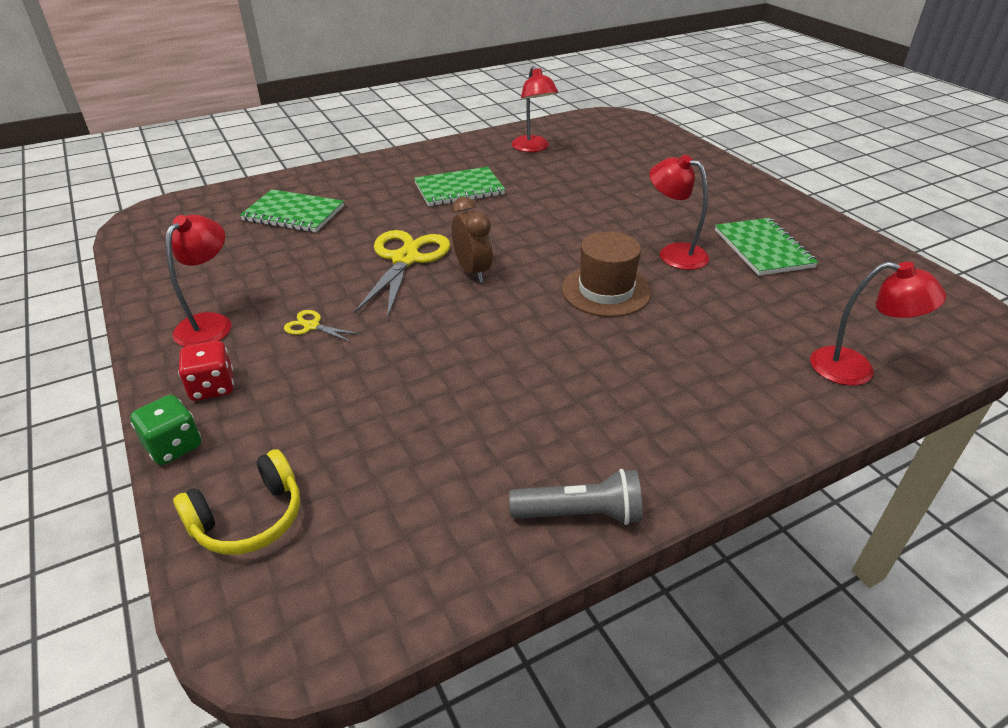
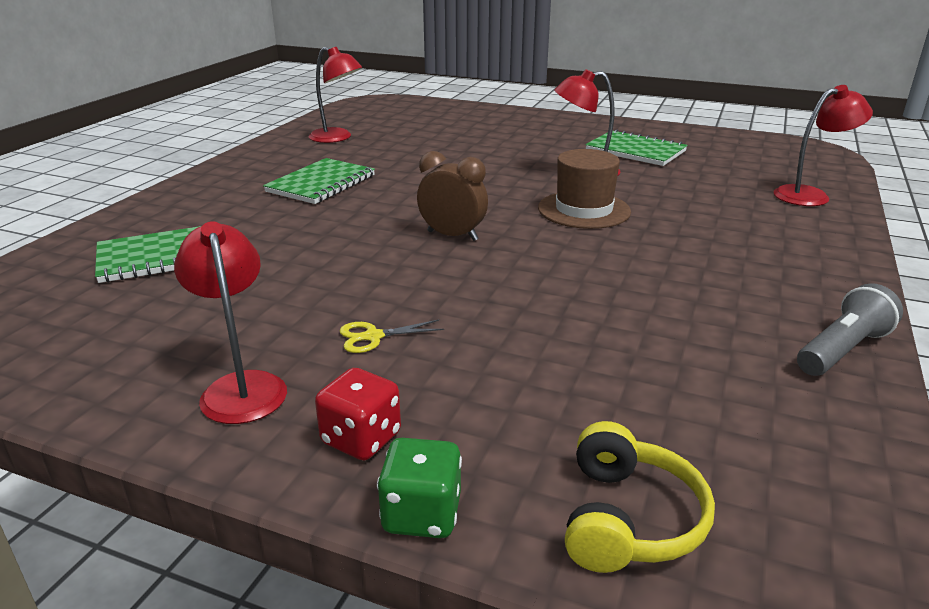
camera: 40 degrees left, 10 degrees down
yellow scissors [354,230,450,319] -> none

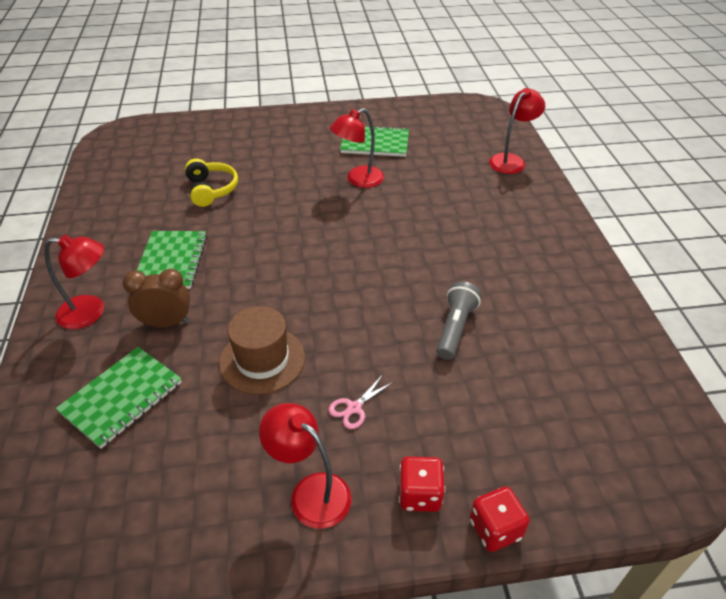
camera: 30 degrees left, 15 degrees up
red lamp [309,47,362,143] -> red lamp moved to [45,235,104,329]
yellow scissors [339,320,444,353] -> pink scissors [329,376,393,429]
green dice [377,438,462,538] -> red dice [470,486,530,552]
brown clock [417,151,488,241] -> brown clock moved to [123,269,190,327]
brown hat [538,149,631,229] -> brown hat moved to [219,306,305,394]
yellow headphones [565,421,715,573] -> yellow headphones moved to [185,158,238,207]
grey flashlight [797,283,903,376] -> grey flashlight moved to [436,281,481,360]

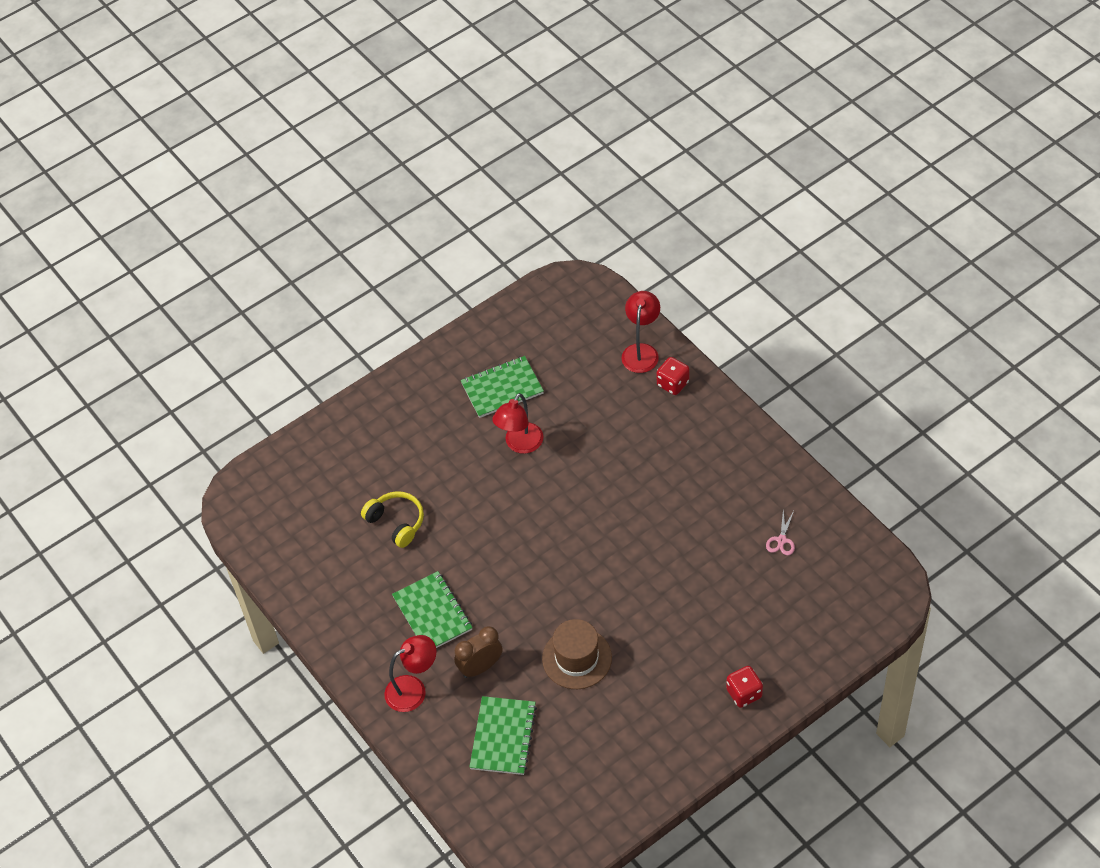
camera: 25 degrees left, 10 degrees up
red lamp [259,403,351,529] -> none
pink scissors [329,376,393,429] -> pink scissors moved to [766,510,795,555]
grey flashlight [436,281,481,360] -> none
red dice [470,486,530,552] -> red dice moved to [656,357,690,395]

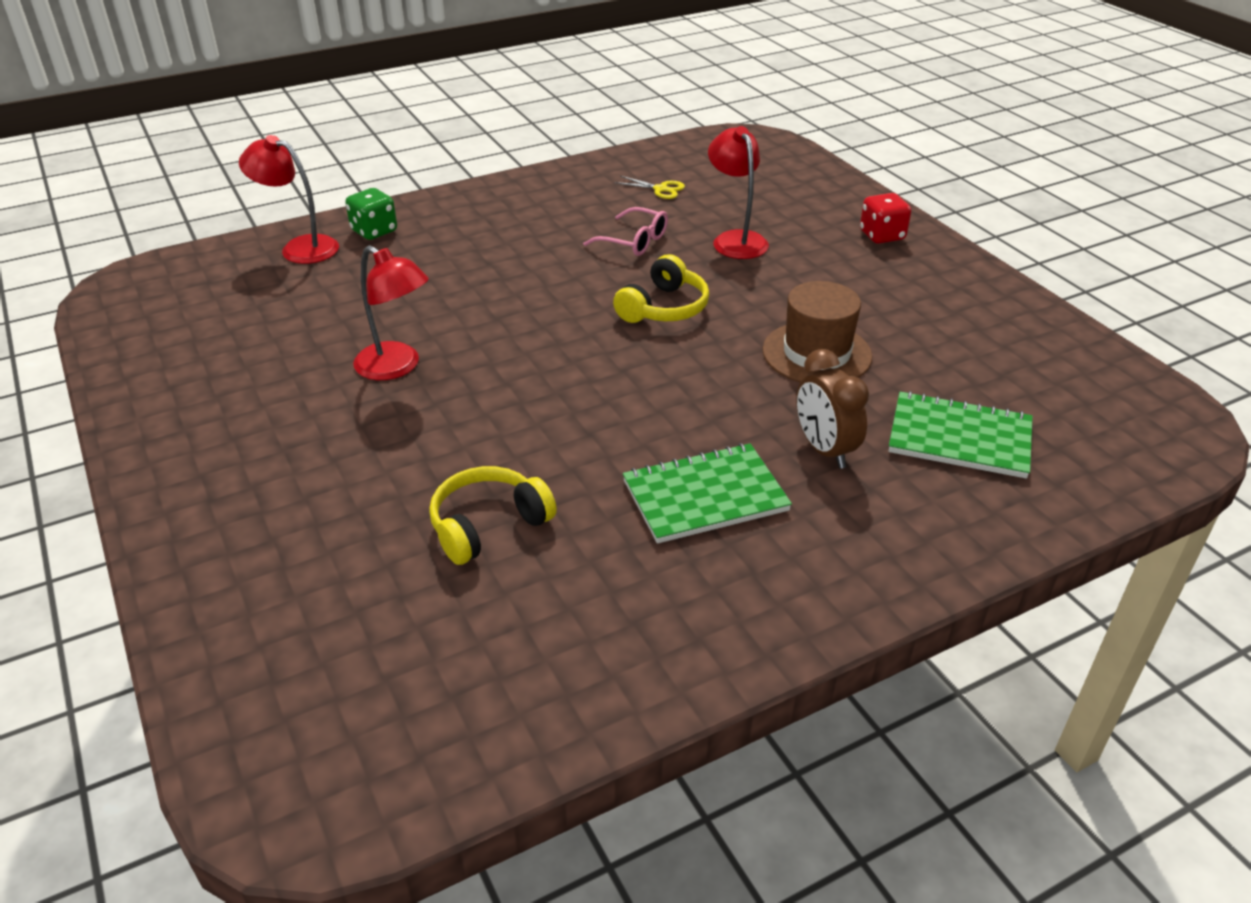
camera: 85 degrees left, 15 degrees down
red lamp [384,635,436,712] -> red lamp moved to [708,126,769,259]
green notebook [461,356,544,418] -> none
red dice [656,357,690,395] -> green dice [345,188,397,240]
pink scissors [766,510,795,555] -> yellow scissors [614,176,685,199]
none -> pink glasses [583,207,668,256]
none -> yellow headphones [613,254,709,323]

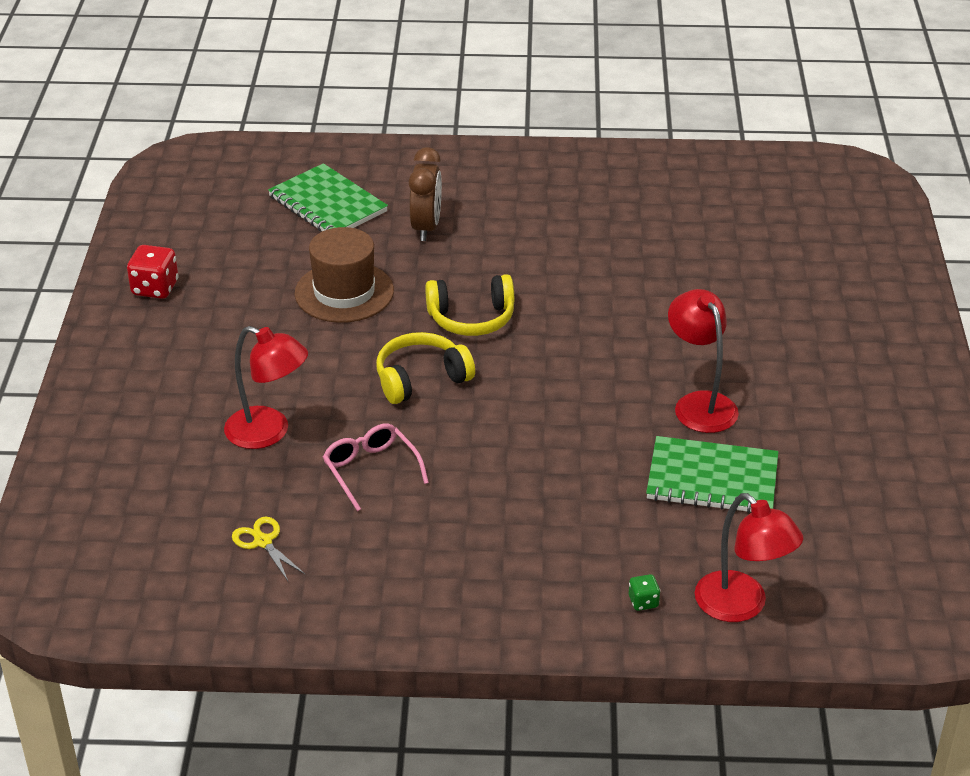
camera: 150 degrees left, 0 degrees up
green dice [345,188,397,240] -> green dice [629,574,660,611], size x0.54
yellow headphones [429,466,557,565] -> yellow headphones moved to [425,274,514,336]
green notebook [623,443,792,544] -> green notebook moved to [646,436,778,513]
red lamp [708,126,769,259] -> red lamp turned 75 degrees counterclockwise [224,326,308,449]
red dice [860,193,911,244] -> red dice moved to [127,245,178,299]

